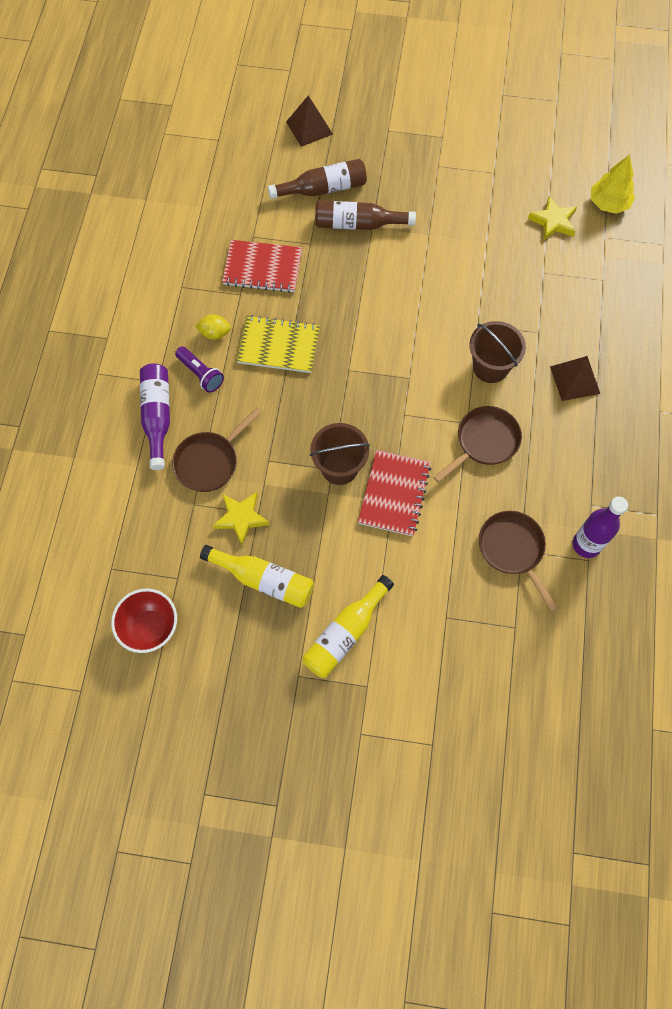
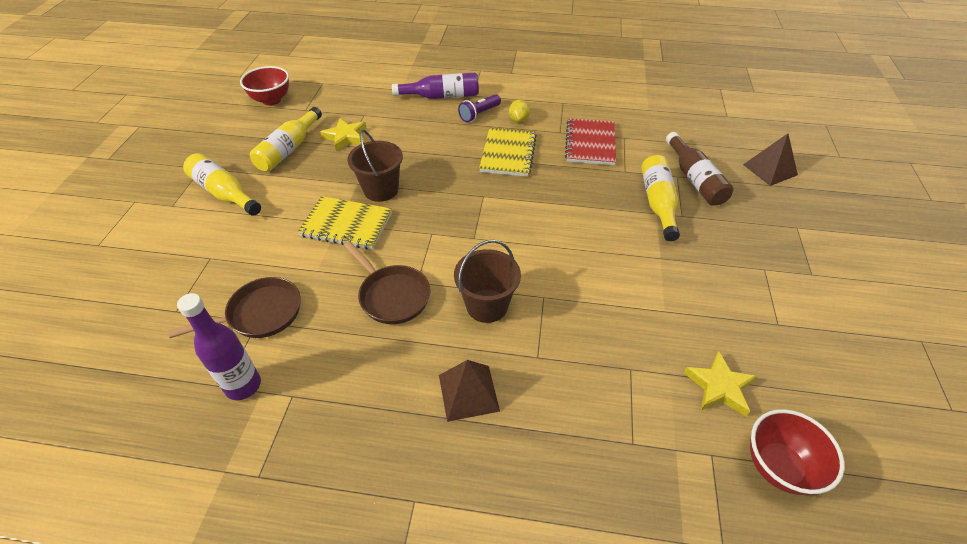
camera: 90 degrees right, 20 degrees down
brown pan [172,408,262,492] -> none
brown bottle [315,201,416,230] -> yellow bottle [641,155,680,241]
red notebook [358,450,431,536] -> yellow notebook [297,196,392,250]
yellow tree [591,154,635,214] -> red bowl [750,409,845,495]

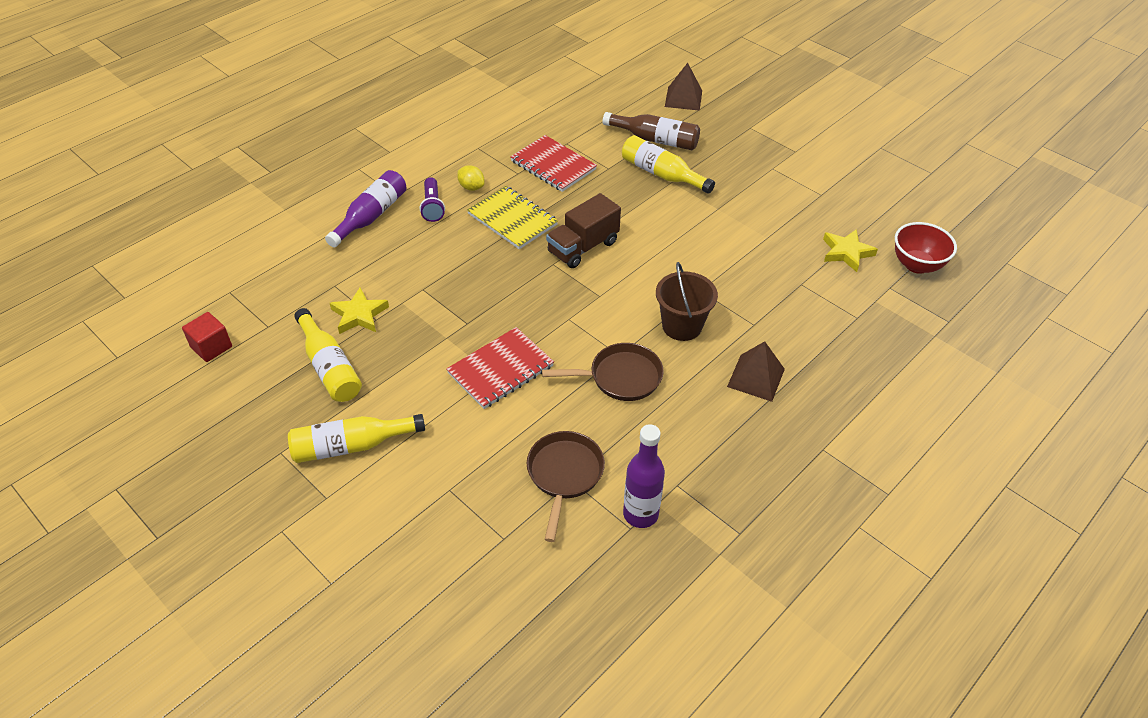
camera: 55 degrees left, 0 degrees up
red bowl [240,66,289,106] -> red cube [182,312,232,362]
yellow notebook [297,196,392,250] -> red notebook [446,327,554,409]
brown bucket [347,130,403,202] -> none
none -> brown truck [546,193,621,268]

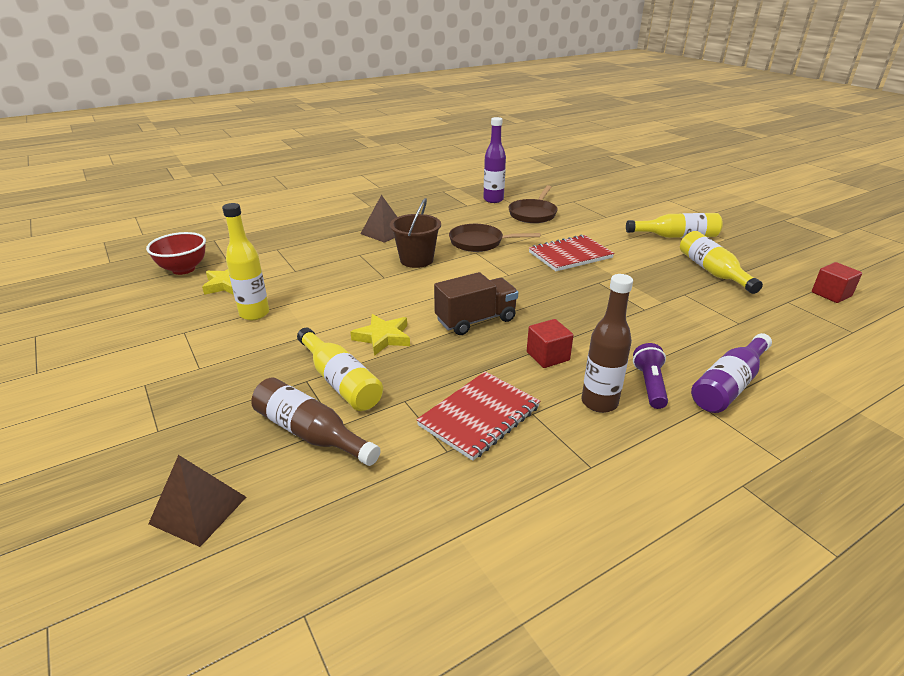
camera: 165 degrees left, 15 degrees down
yellow star [330,287,389,334] -> yellow star moved to [350,314,410,356]
yellow lemon [457,165,485,191] -> brown bottle [582,274,633,413]
yellow notebook [467,186,558,249] -> red cube [527,319,574,368]
red notebook [510,135,597,192] -> red notebook turned 75 degrees clockwise [416,371,540,461]
none -> yellow bottle [222,203,269,320]

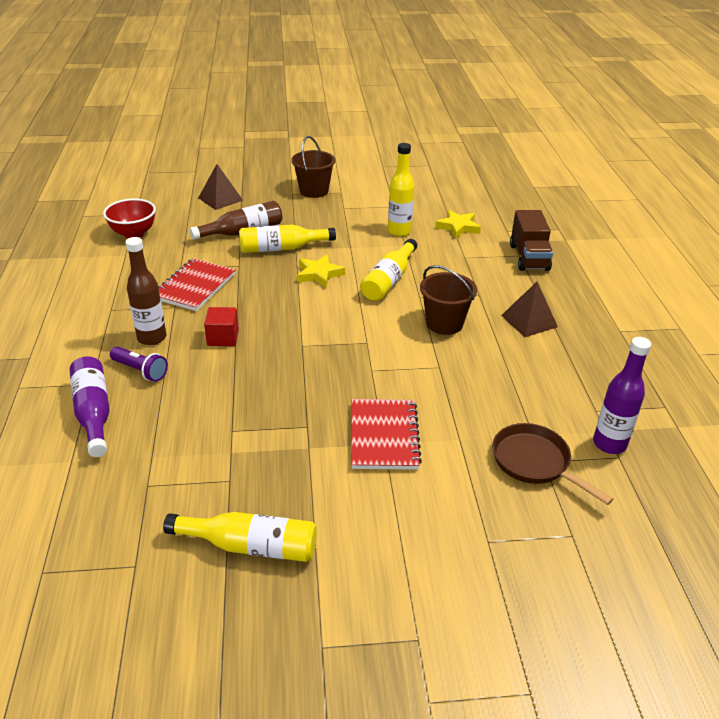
camera: 115 degrees right, 5 degrees up
red bowl [146,232,206,275] -> red bowl moved to [103,198,156,239]
red notebook [416,371,540,461] -> red notebook turned 45 degrees clockwise [158,258,236,311]
brown truck [434,272,518,335] -> brown truck moved to [510,210,553,271]
brown pan [449,224,540,252] -> none
yellow bottle [626,213,723,238] -> yellow bottle moved to [360,239,417,301]
red cube [812,262,862,303] -> none
none -> brown bucket [291,136,335,198]

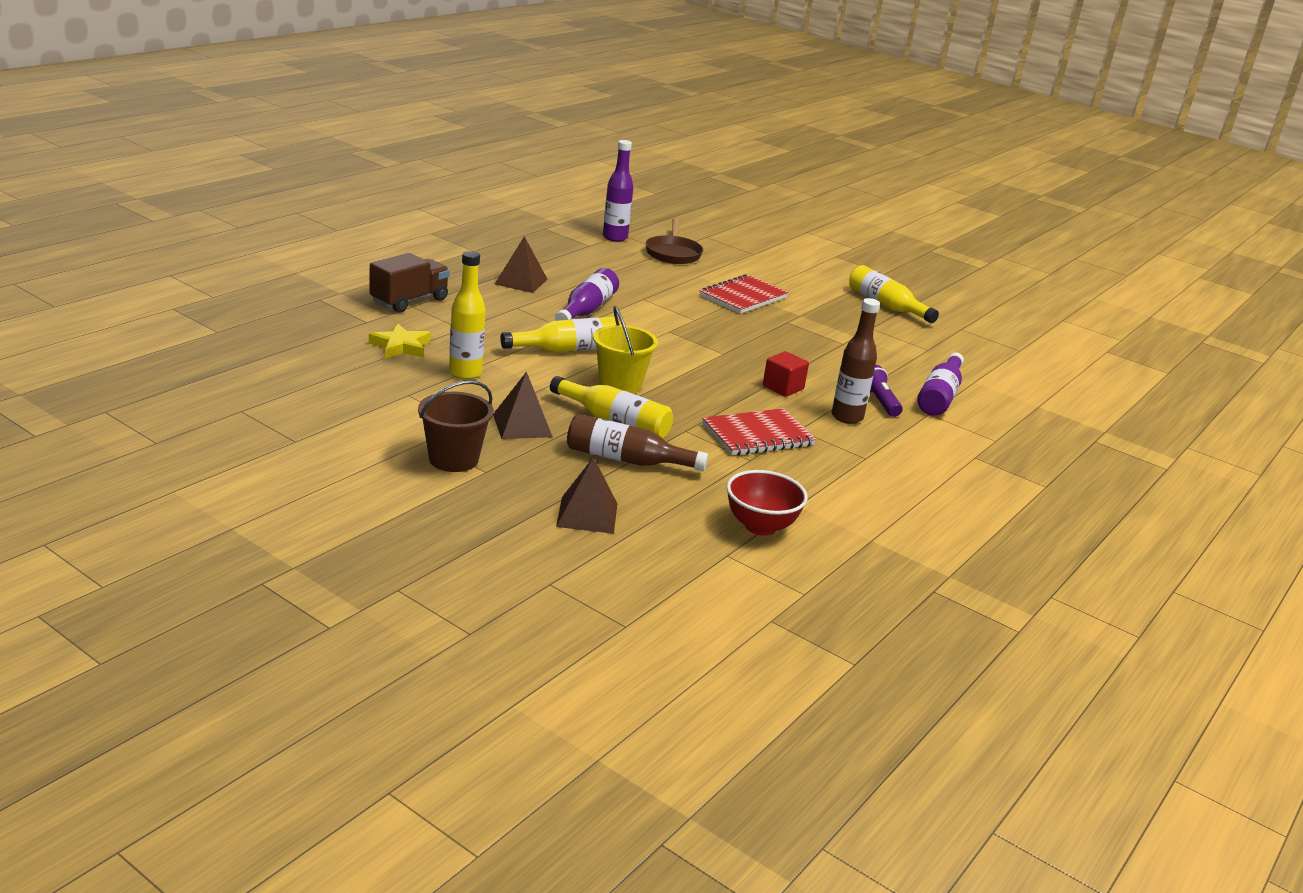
camera: 140 degrees left, 10 degrees down
yellow star [297,254,345,288] -> yellow bucket [593,306,658,393]
brown bucket [420,265,477,335] -> purple bottle [555,268,619,321]
none -> brown pyramid [493,371,553,439]

